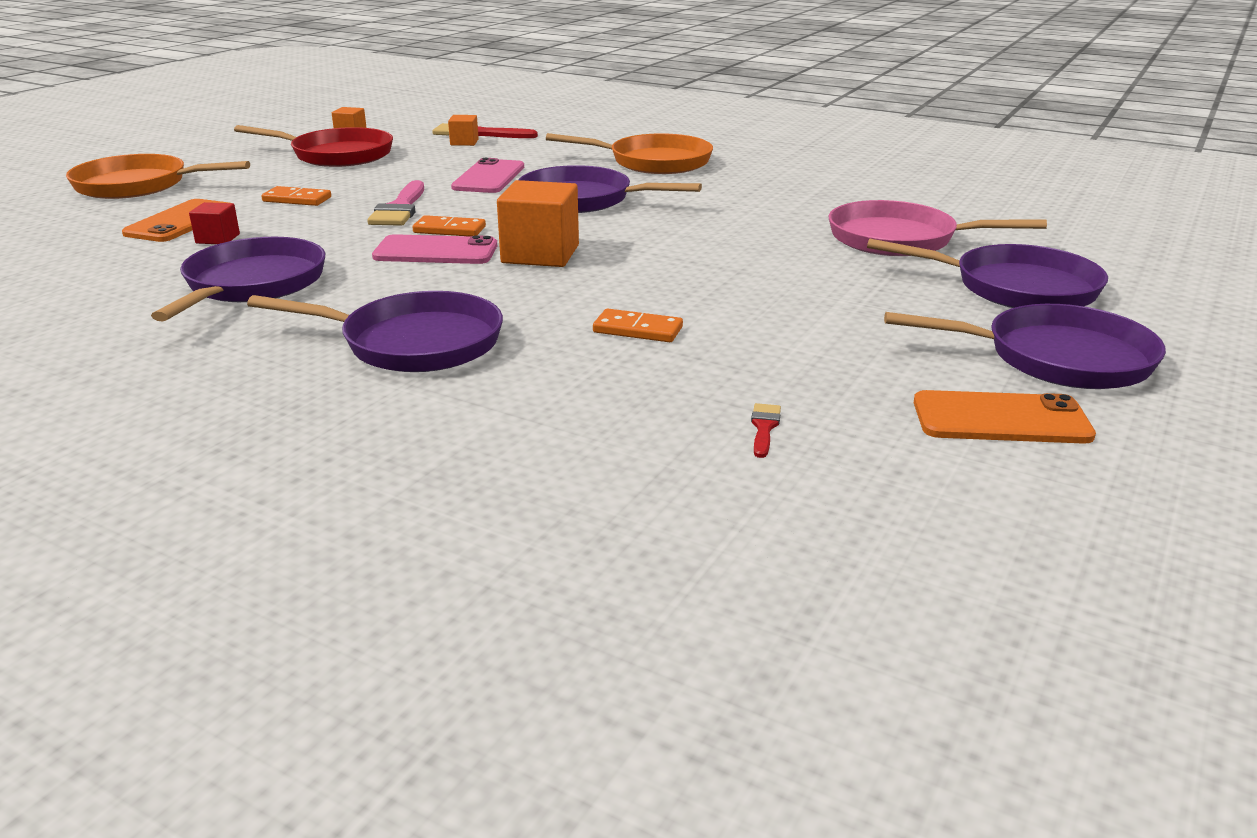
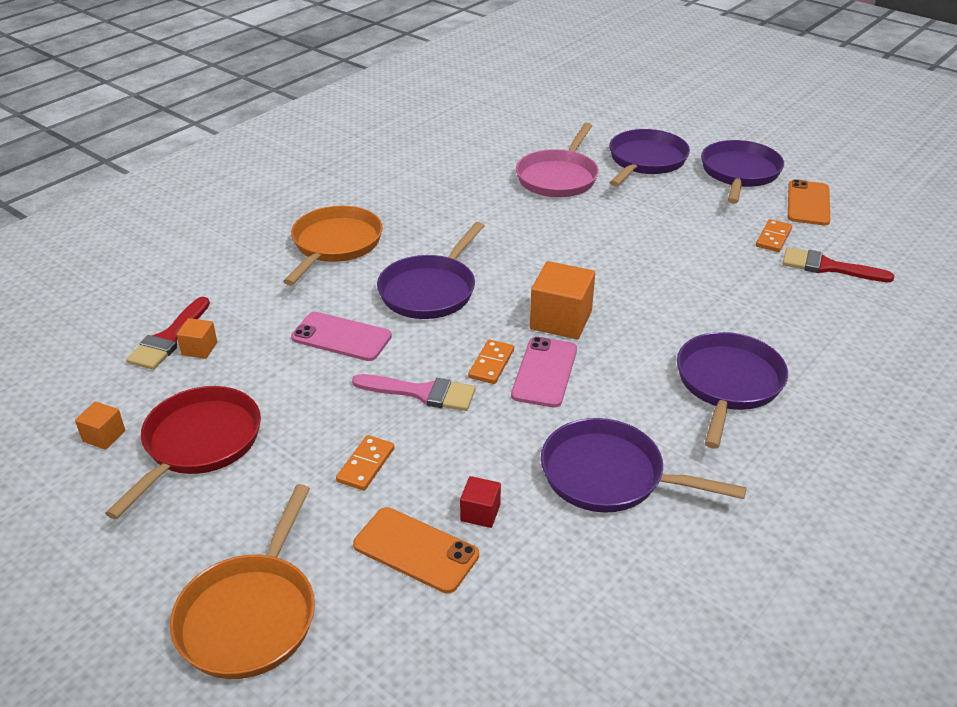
camera: 80 degrees left, 10 degrees up
orange domino [593,309,683,342] -> orange domino moved to [756,219,792,252]
red brush [751,403,781,458] -> red brush [783,247,894,282], size x2.08

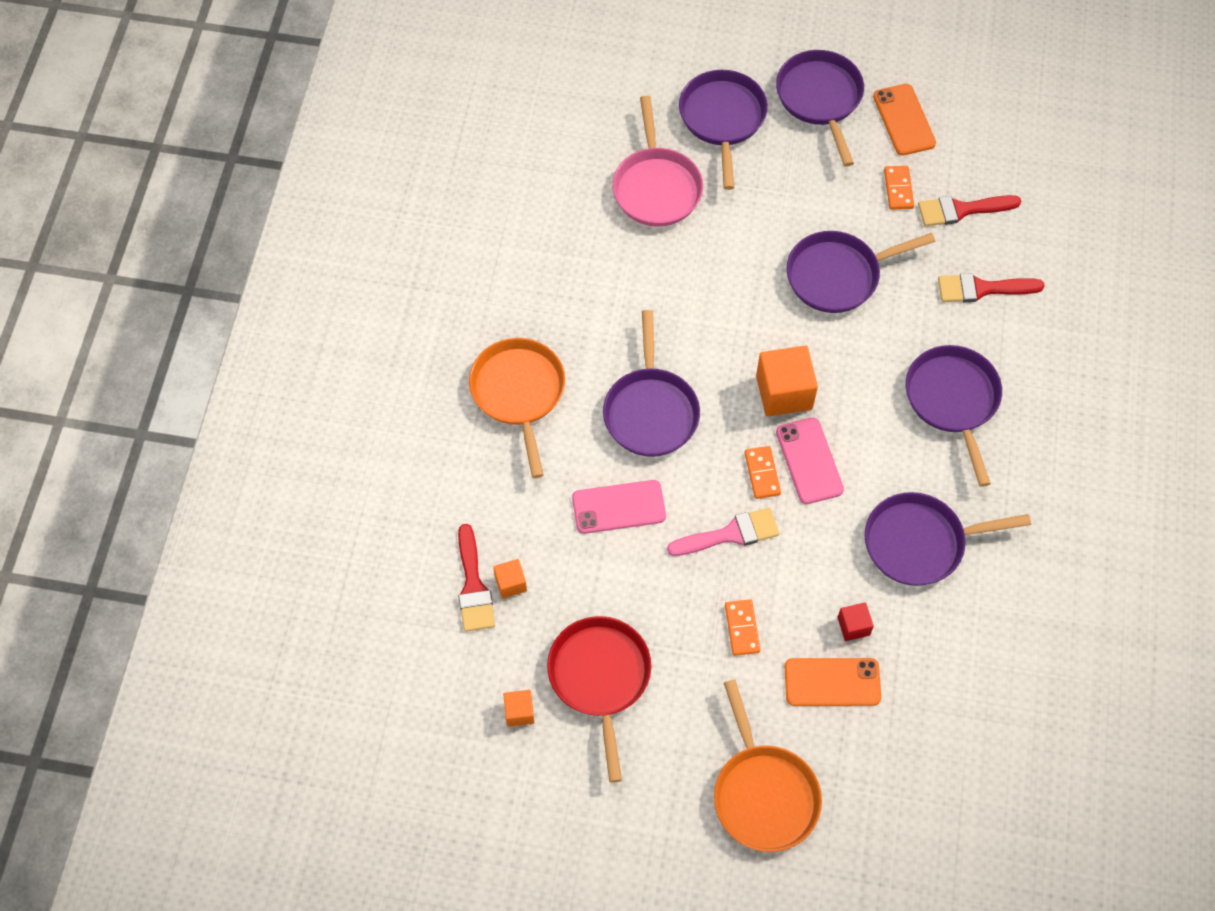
camera: 30 degrees left, 25 degrees up
none -> purple pan [786,231,935,313]
none -> red brush [938,273,1045,302]

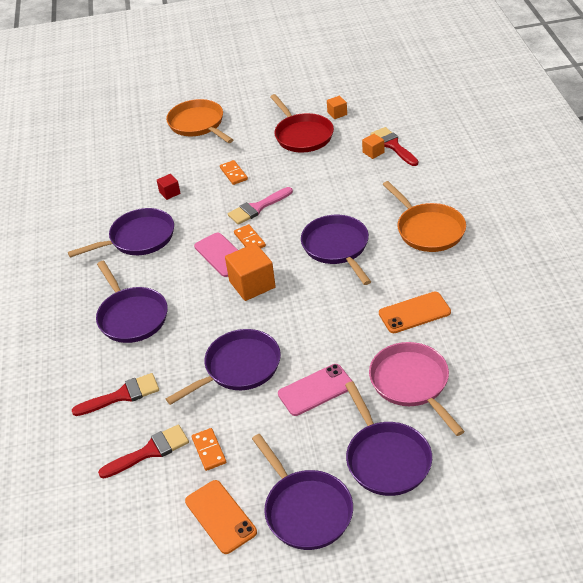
camera: 165 degrees right, 20 degrees down
pink phone [572,480,666,534] -> pink phone moved to [278,364,352,416]
orange phone [785,658,881,706] -> orange phone moved to [379,292,451,333]

